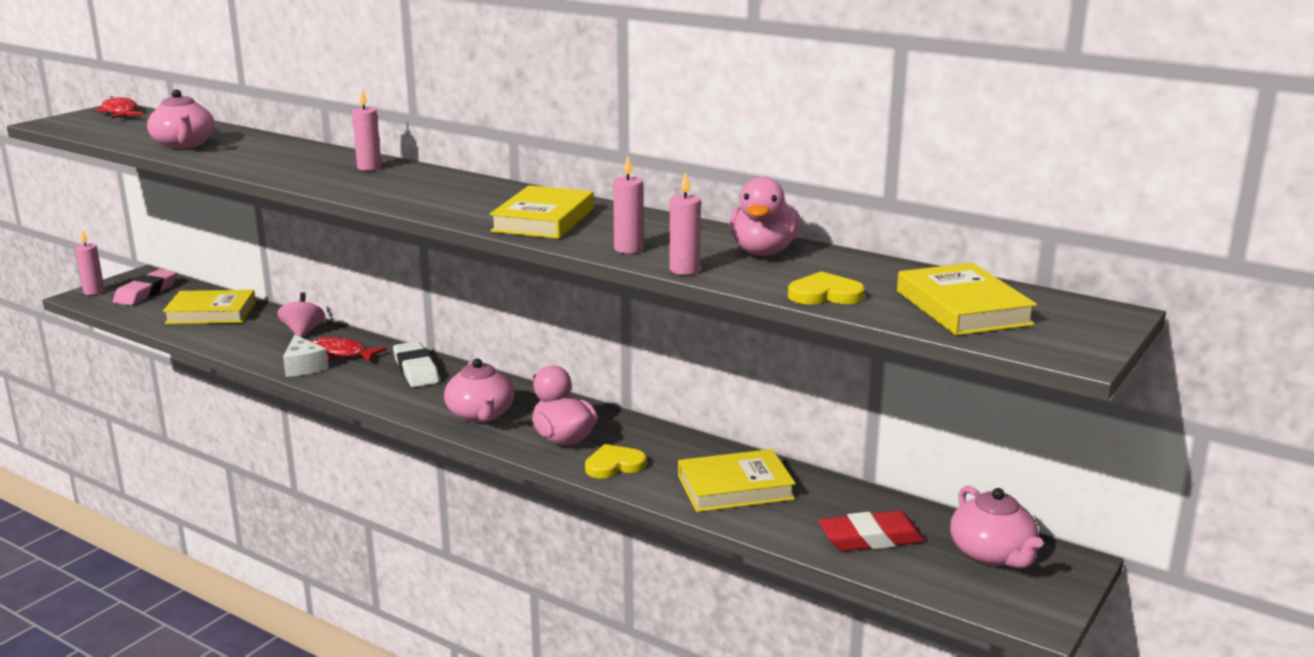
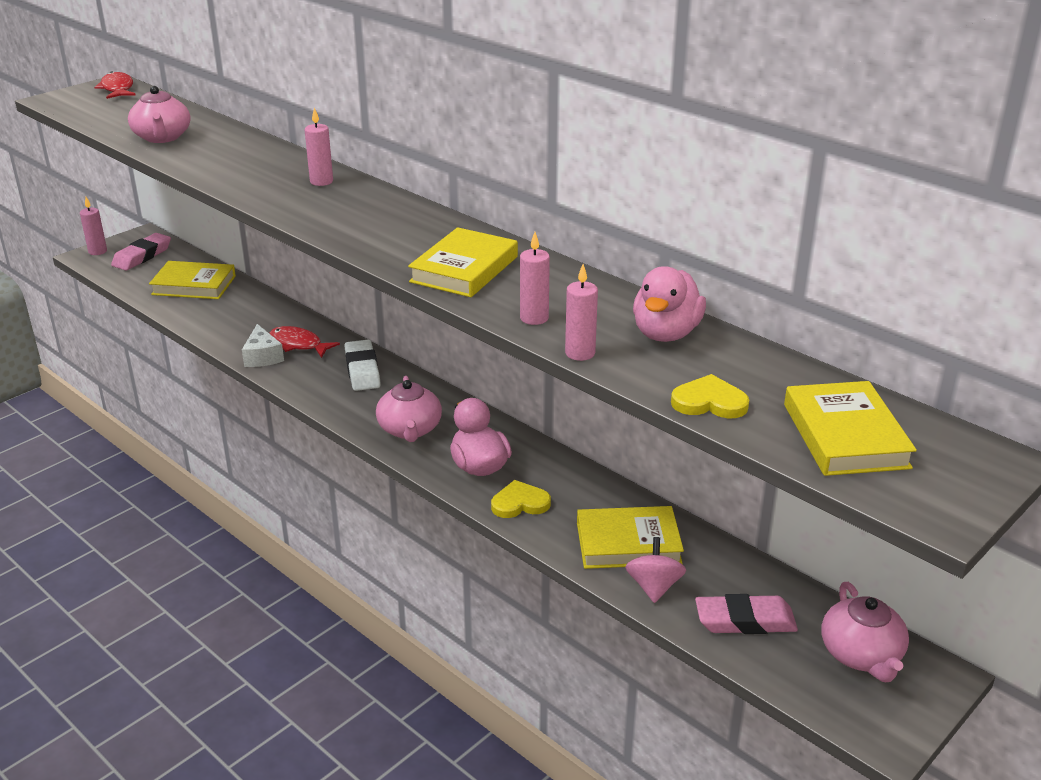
camera: 10 degrees right, 10 degrees up
pink spinning top [277,292,325,337] -> pink spinning top moved to [625,537,686,603]
red eraser [819,511,925,551] -> pink eraser [695,594,798,634]

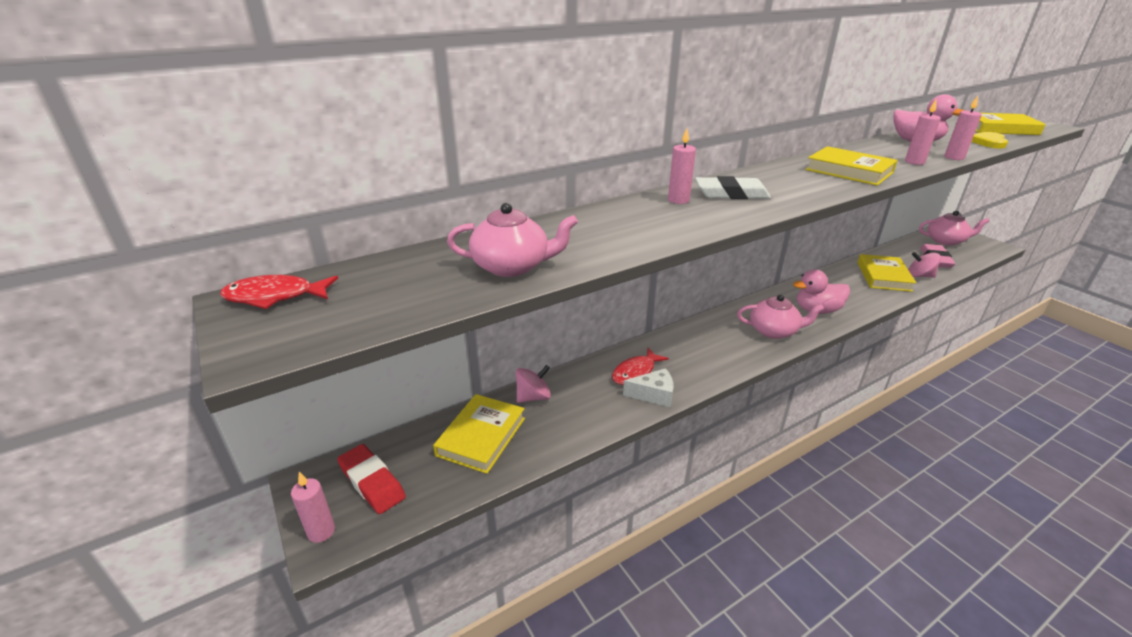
camera: 75 degrees left, 0 degrees up
pink eraser [111,233,171,271] -> red eraser [337,444,406,514]
white eraser [344,340,381,391] -> white eraser moved to [695,176,771,199]
yellow heart [491,480,551,518] -> none
none -> pink spinning top [516,365,551,403]

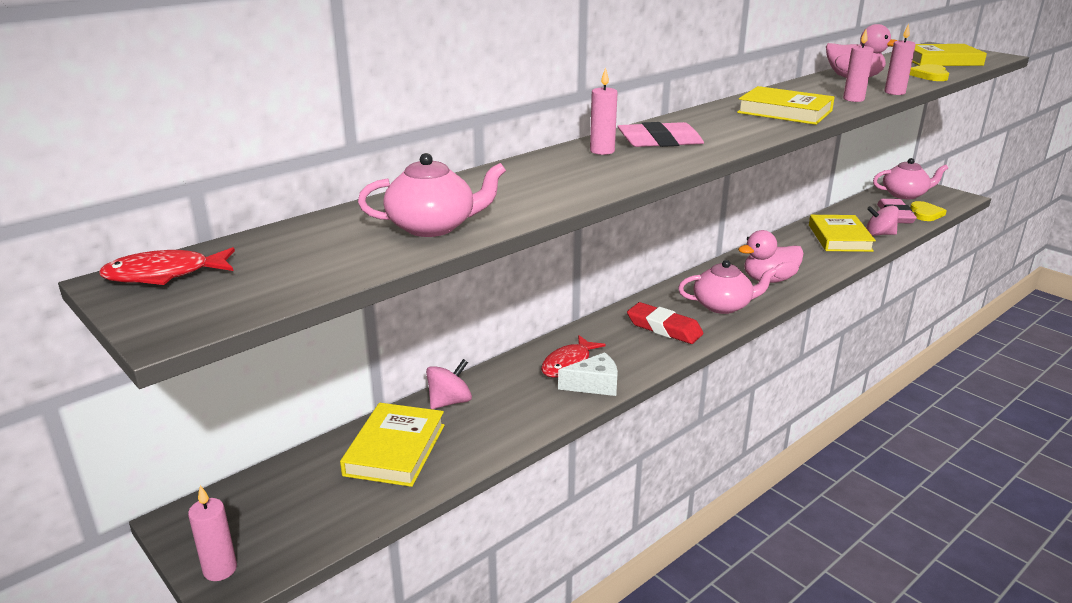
camera: 10 degrees left, 5 degrees down
red eraser [337,444,406,514] -> red eraser moved to [627,302,704,344]
white eraser [695,176,771,199] -> pink eraser [617,122,704,147]
none -> yellow heart [910,201,947,221]

